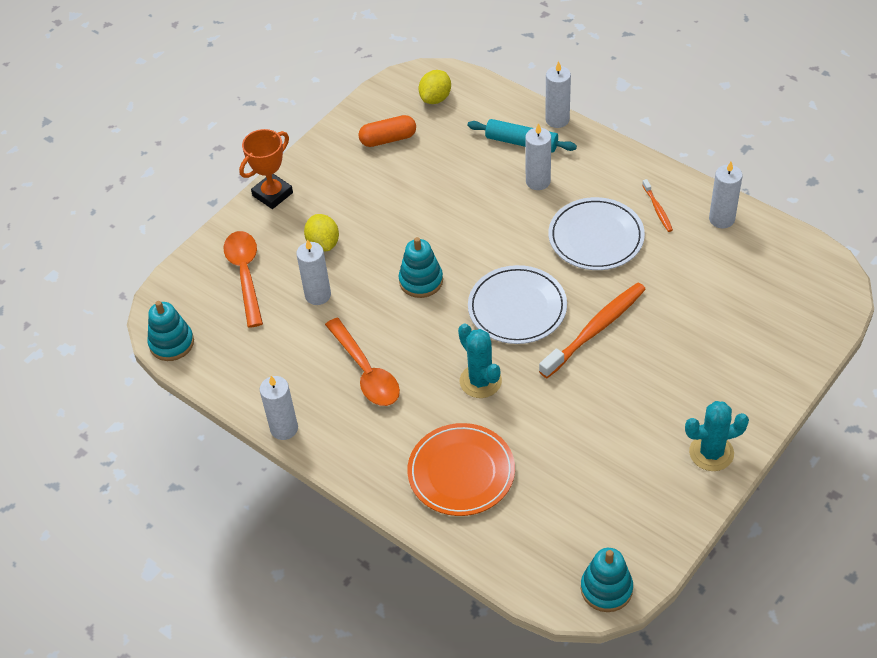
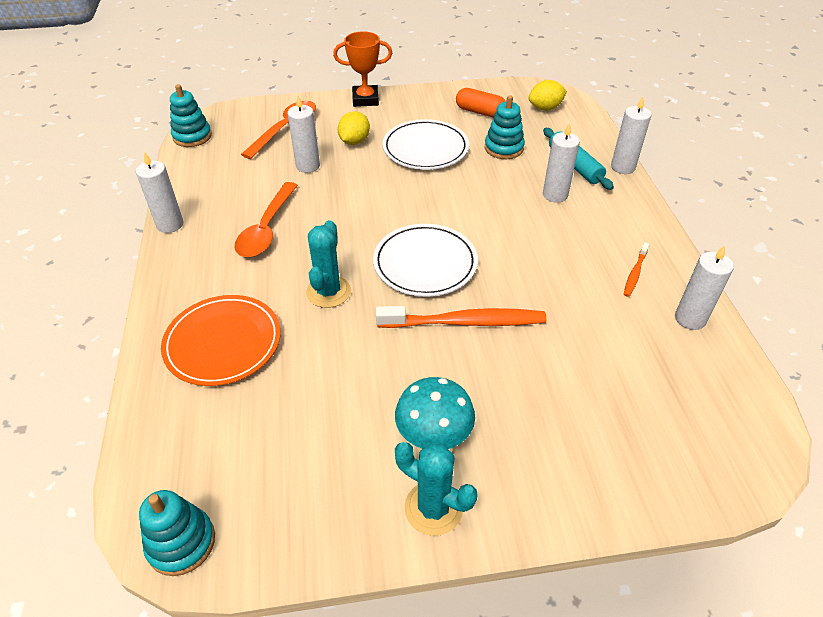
camera: 40 degrees right, 5 degrees down
turquoise stacking toy [399,237,443,298] -> turquoise stacking toy moved to [485,95,525,159]
white plate [548,197,645,270] -> white plate moved to [382,119,469,170]
none -> turquoise mushroom [395,377,475,449]

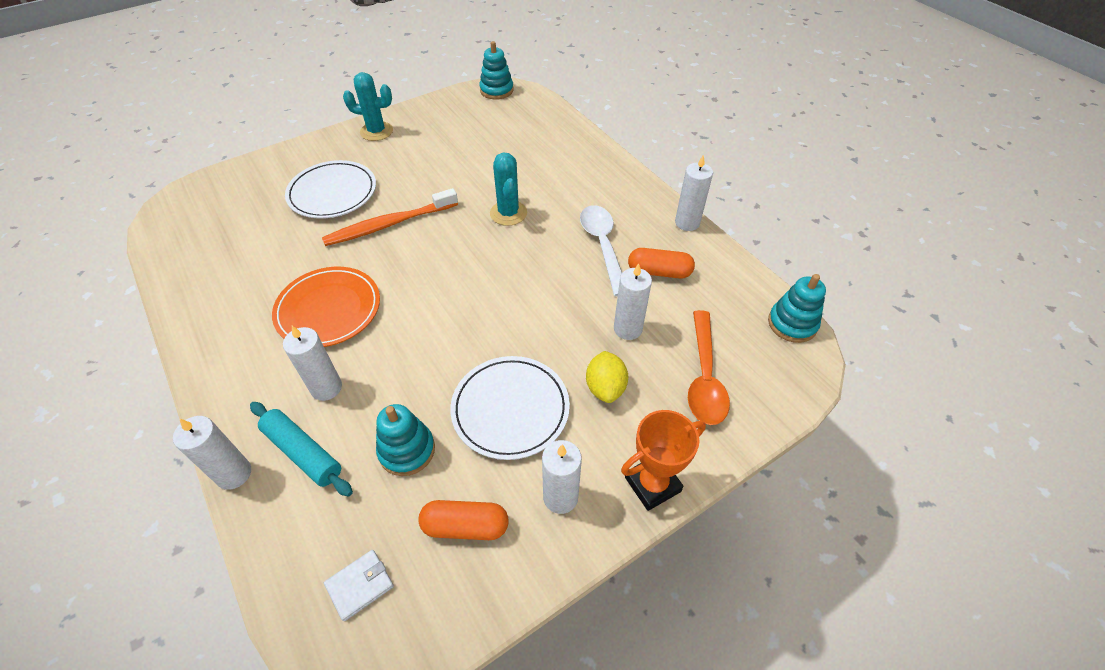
camera: 155 degrees right, 5 degrees up
orange plate [161,295,281,386] -> orange plate moved to [272,267,380,347]
orange spoon [234,182,298,257] -> white spoon [580,205,622,296]
white plate [373,224,478,297] -> white plate moved to [285,160,376,219]
turquoise mushroom [395,377,475,449] -> none
yellow lemon [528,80,567,111] -> white wallet [324,550,394,621]
orange toothbrush [624,243,649,297] -> none
white candle [675,245,734,330] -> white candle moved to [542,440,582,514]
none -> orange capsule [628,248,695,279]

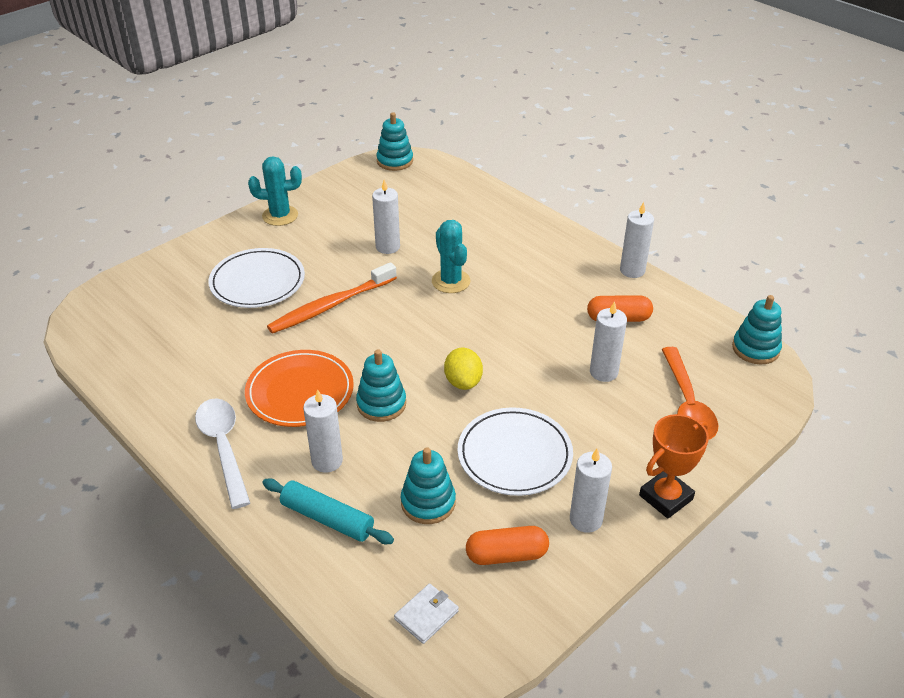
camera: 10 degrees left, 10 degrees down
white candle [173,416,251,489] -> white candle moved to [372,180,400,254]
white spoon [580,205,622,296] -> white spoon moved to [195,398,250,509]
yellow lemon [586,351,628,403] -> yellow lemon moved to [444,348,483,390]
none -> turquoise stacking toy [356,349,406,422]

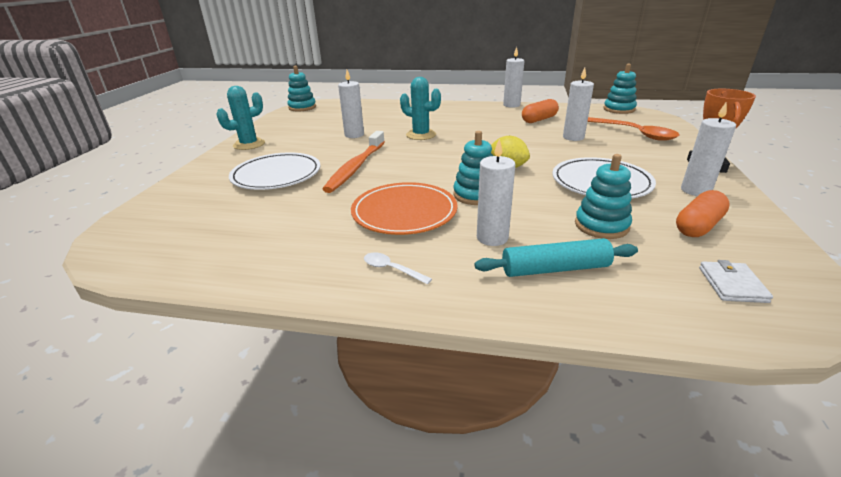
camera: 35 degrees left, 10 degrees down
white spoon [195,398,250,509] -> white spoon [364,252,432,285], size x0.48

